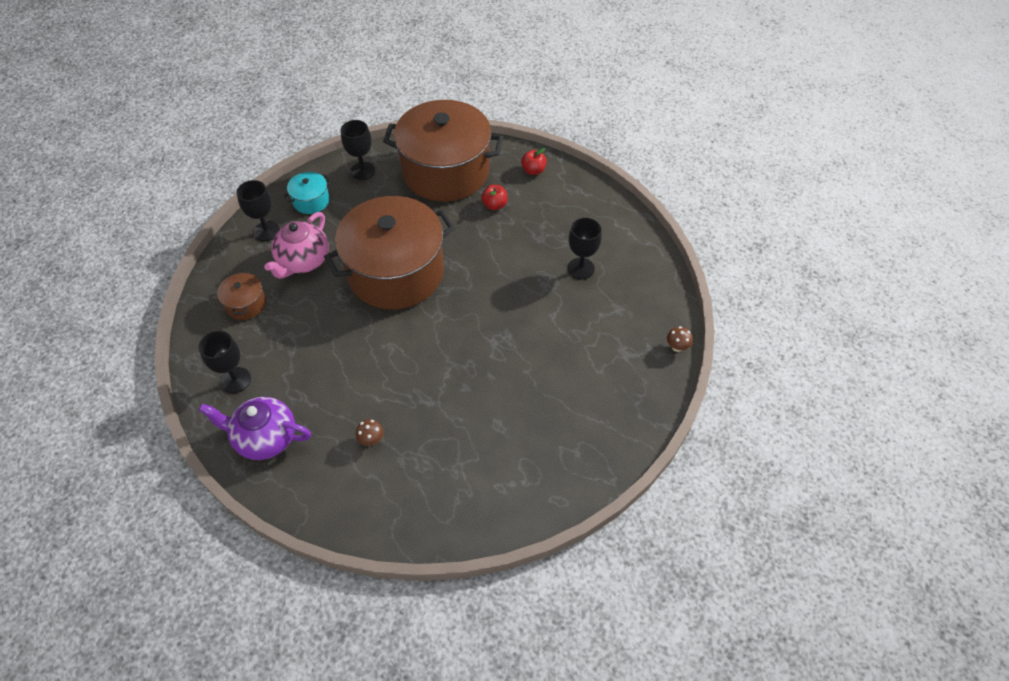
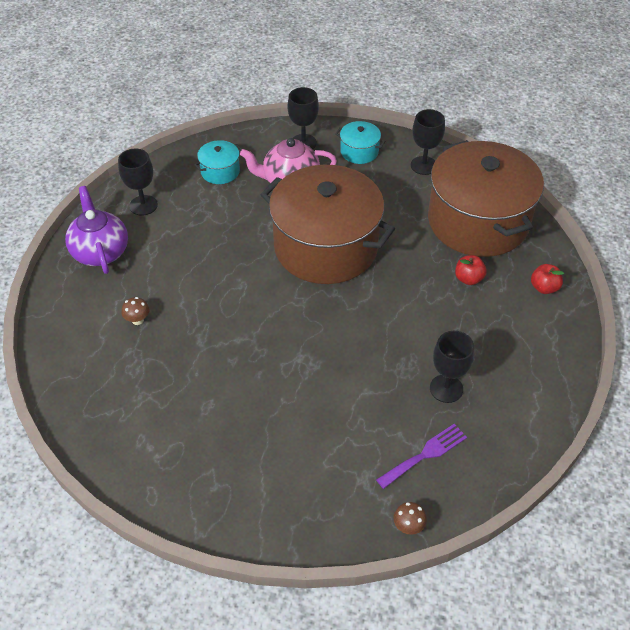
camera: 60 degrees right, 5 degrees down
brown pot [217,271,266,320] -> turquoise pot [194,140,242,184]
none -> purple fork [376,424,467,489]

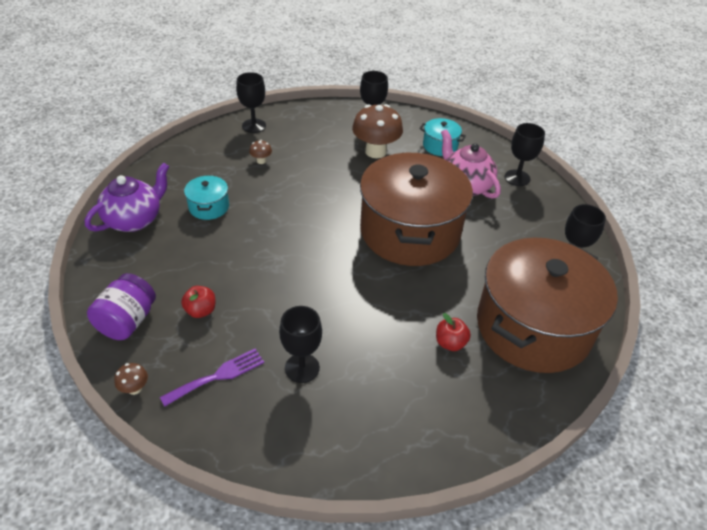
camera: 60 degrees right, 5 degrees down
purple teapot [65,186,128,274] -> purple teapot moved to [85,163,169,232]
turquoise pot [335,121,385,164] -> turquoise pot moved to [184,176,229,220]
purple fork [376,424,467,489] -> purple fork turned 60 degrees counterclockwise [160,348,264,407]
red apple [531,264,564,294] -> red apple moved to [181,286,215,318]
none -> purple jar [87,273,156,340]
none -> black goblet [236,72,266,133]
none -> brown mushroom [352,104,403,158]

